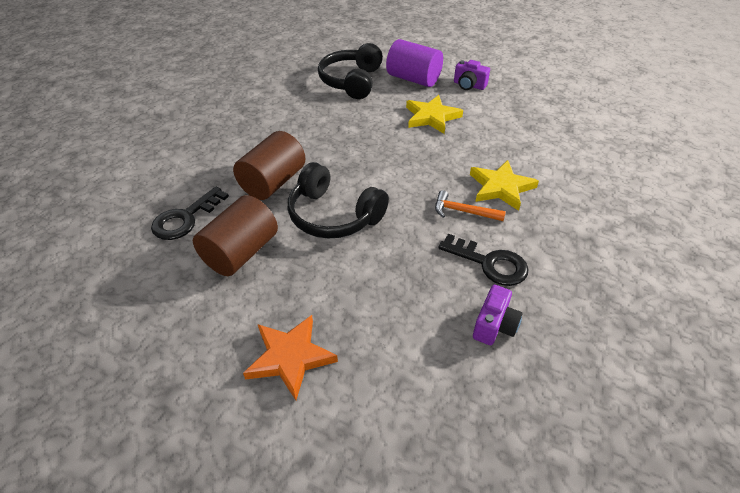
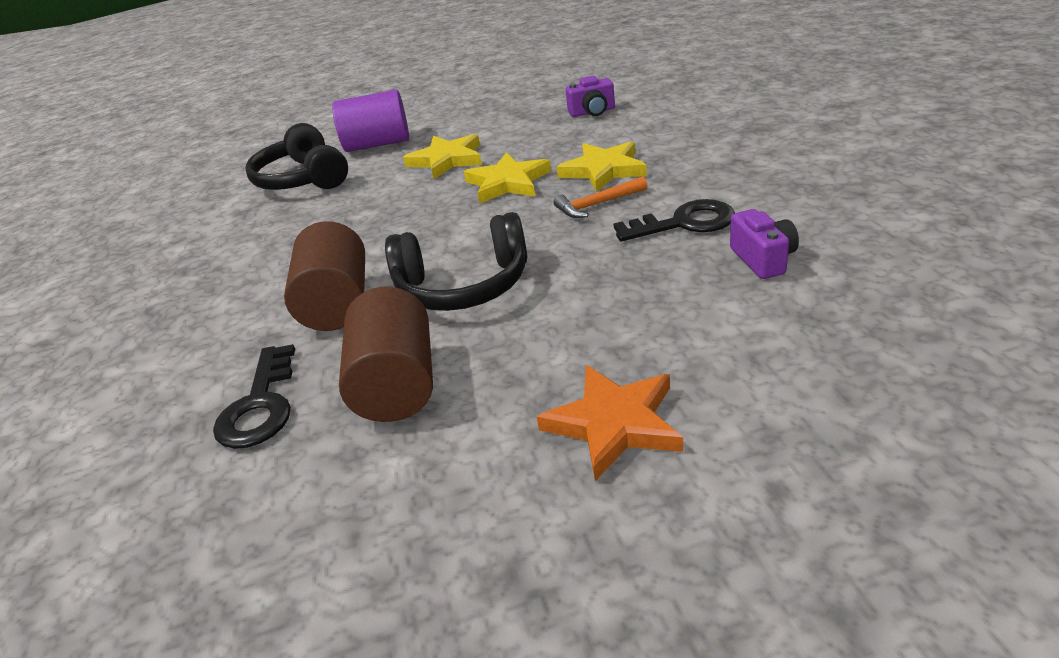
camera: 35 degrees left, 10 degrees down
purple camera [454,60,490,90] -> purple camera moved to [566,76,615,117]
none -> yellow star [464,152,551,203]

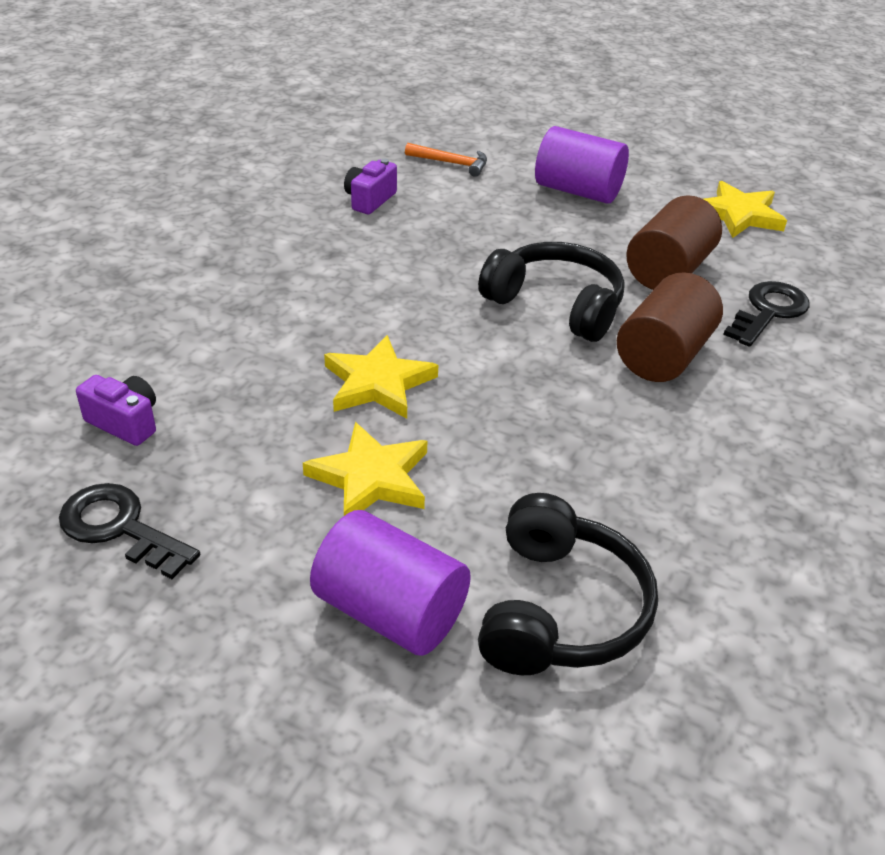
camera: 145 degrees left, 5 degrees up
orange star [536,365,683,481] -> purple cylinder [535,126,629,203]
orange hammer [553,176,648,218] -> orange hammer moved to [405,143,487,177]
yellow star [556,141,647,192] -> yellow star moved to [704,181,787,238]
black key [614,199,735,241] -> black key moved to [59,483,200,579]

